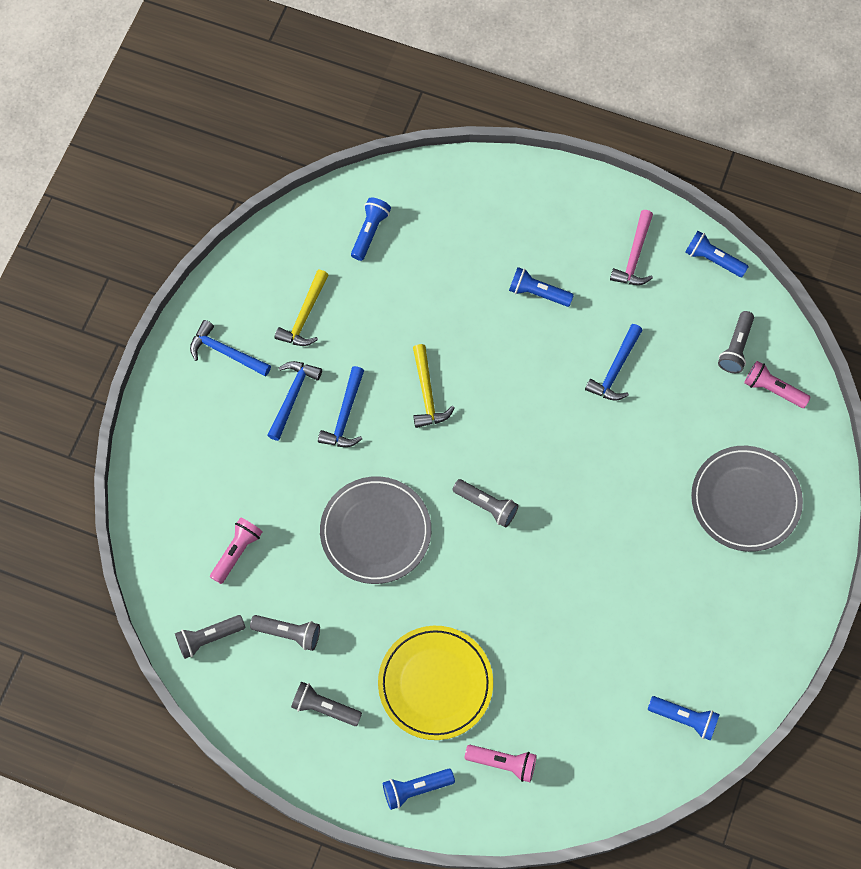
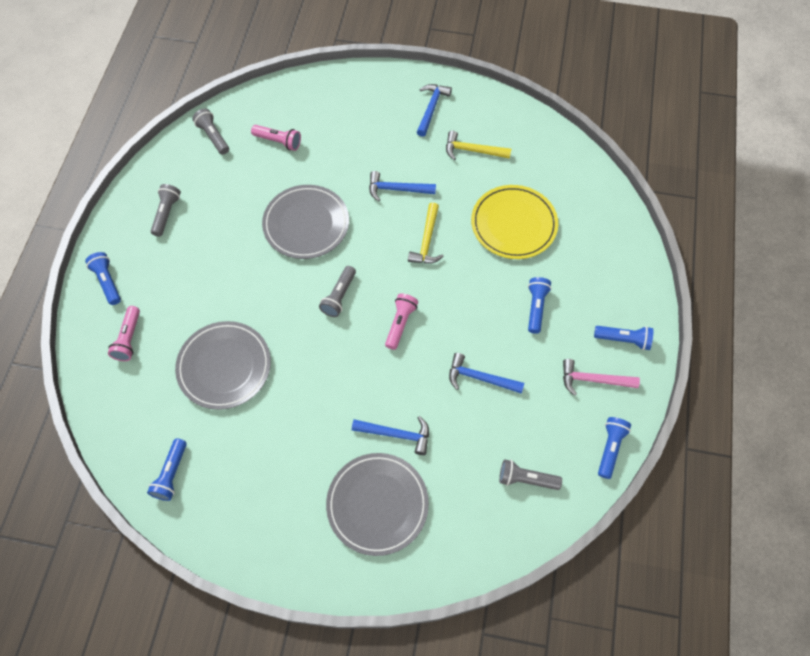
camera: 80 degrees right, 5 degrees down
grey flashlight [250,615,320,651] -> none
blue hammer [267,361,322,441] -> blue hammer moved to [352,416,429,455]
blue flashlight [351,198,391,261] -> blue flashlight moved to [594,326,653,350]
yellow plate [378,626,493,740] -> yellow plate moved to [471,185,558,259]
yellow hammer [413,344,455,428] -> yellow hammer turned 60 degrees counterclockwise [408,202,444,263]
pink flashlight [744,361,811,408] -> pink flashlight moved to [385,293,418,350]
none -> grey plate [175,321,271,410]

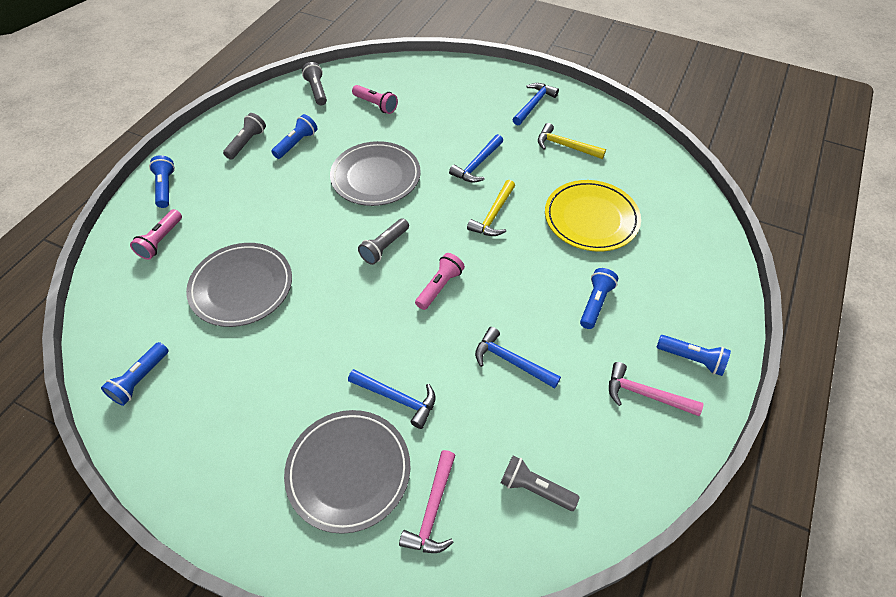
camera: 15 degrees right, 10 degrees down
blue hammer [369,171,436,201] -> blue hammer turned 75 degrees counterclockwise [449,134,503,183]
blue flashlight [598,417,631,479] -> blue flashlight moved to [271,114,317,159]
none -> pink hammer [399,450,455,553]

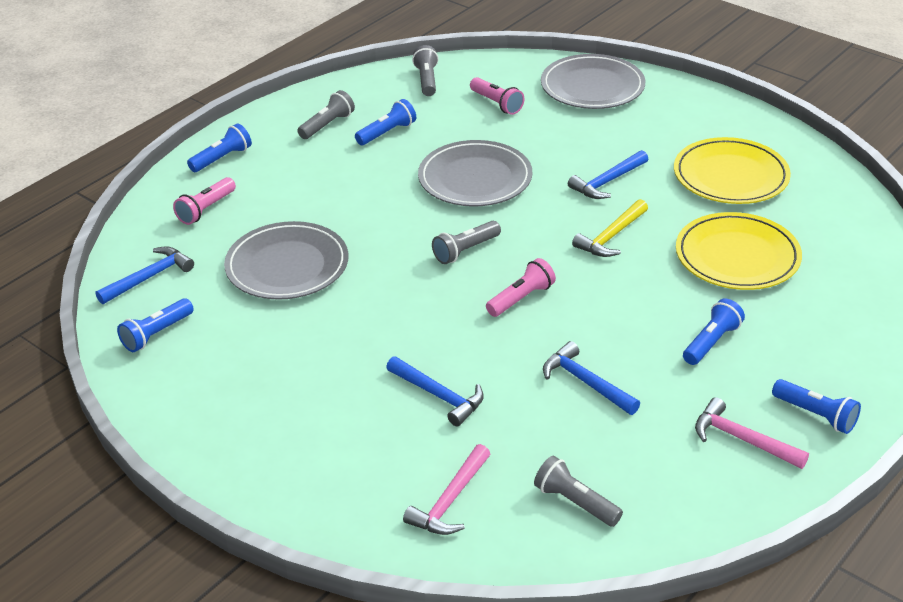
camera: 15 degrees right, 15 degrees down
blue flashlight [149,155,175,208] -> blue flashlight turned 45 degrees clockwise [187,123,252,172]
grey plate [284,410,411,534] -> grey plate moved to [541,54,645,109]
blue hammer [512,83,559,125] -> blue hammer moved to [95,246,194,304]
yellow hammer [538,123,606,159] -> yellow plate [674,137,791,204]

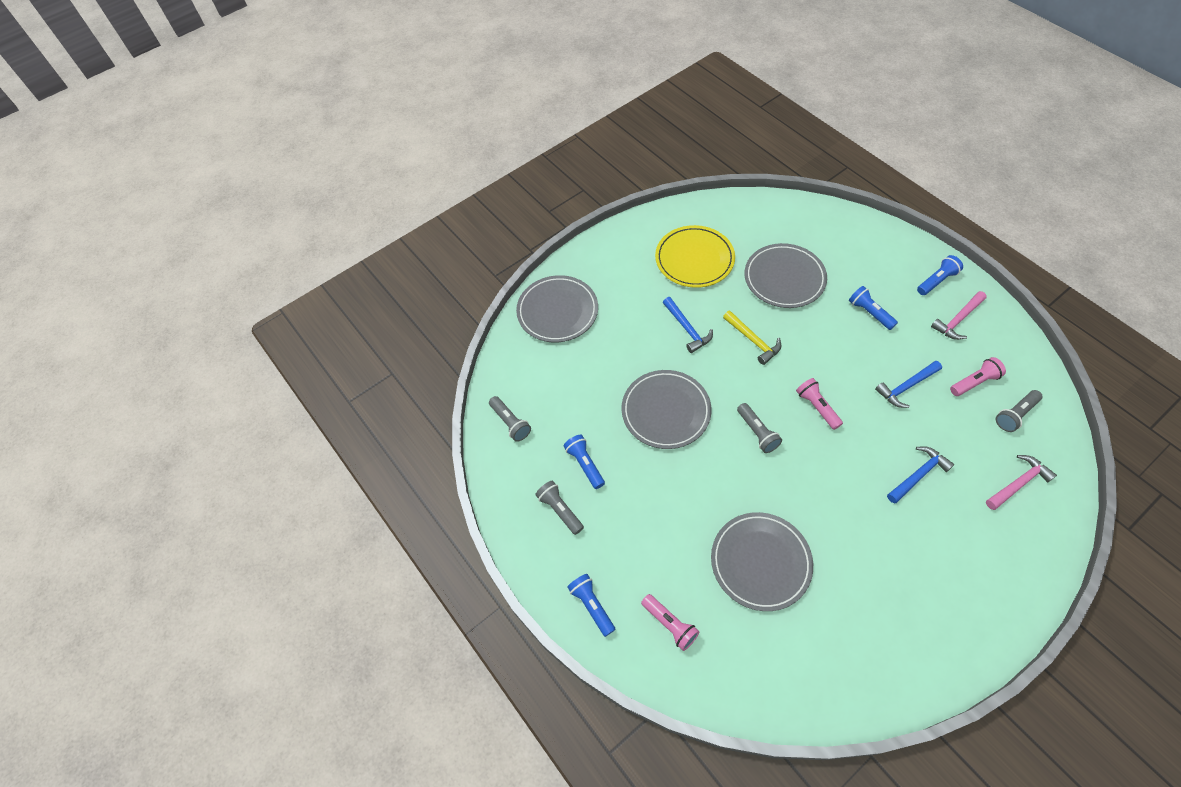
camera: 75 degrees left, 20 degrees up
blue hammer [95,246,194,304] -> none
blue flashlight [117,298,194,352] -> none
pink hammer [403,444,490,535] -> pink hammer turned 75 degrees counterclockwise [986,455,1057,510]
grey flashlight [412,45,438,96] -> grey flashlight turned 135 degrees counterclockwise [489,396,531,442]
pink flashlight [470,77,524,115] -> pink flashlight moved to [950,357,1006,396]
yellow plate [676,212,802,290] -> grey plate [745,243,827,308]

